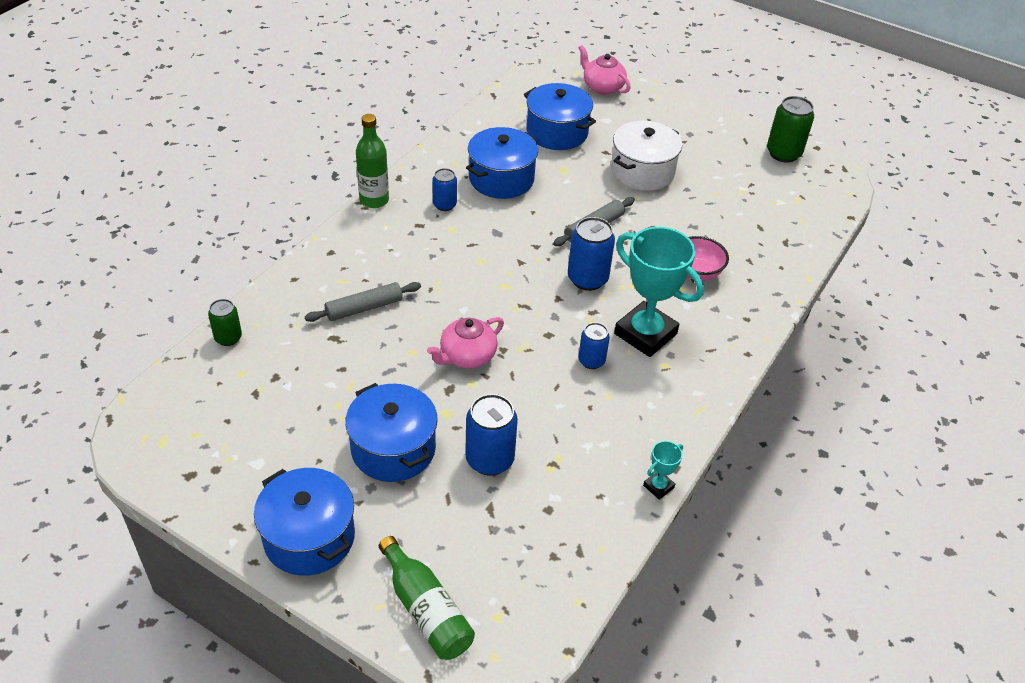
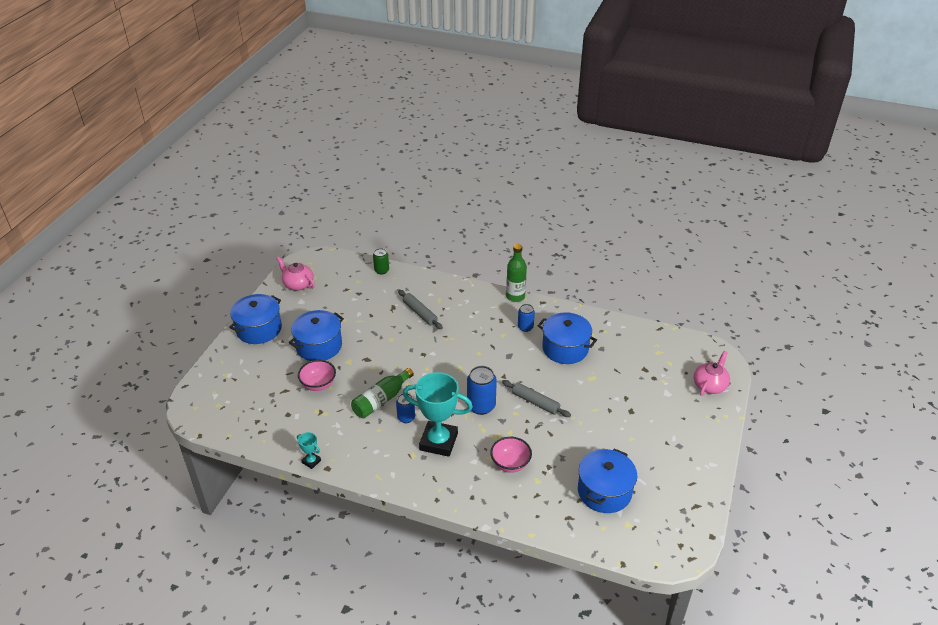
camera: 80 degrees right, 5 degrees down
green bottle [379,536,475,660] -> green bottle moved to [351,368,414,418]
pink teapot [427,317,504,369] -> pink teapot moved to [277,257,315,290]
blue can [465,394,518,476] -> pink bowl [298,360,336,391]
blue pot [524,83,596,150] -> blue pot moved to [578,448,637,513]
white pot [611,121,682,191] -> none
turquoise trophy [614,227,704,357] -> turquoise trophy turned 75 degrees clockwise [403,372,473,457]
green can [767,96,814,163] -> none

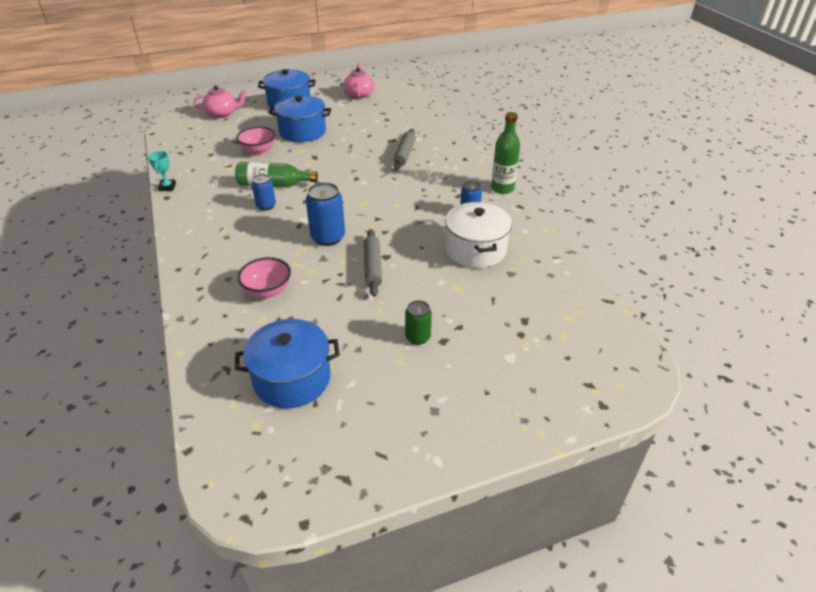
camera: 50 degrees right, 0 degrees up
green can [373,248,389,275] -> green can moved to [405,300,432,345]
turquoise trophy [403,372,473,457] -> none
blue pot [538,312,597,364] -> white pot [445,202,512,268]
pink teapot [694,351,730,396] -> pink teapot moved to [193,85,247,118]

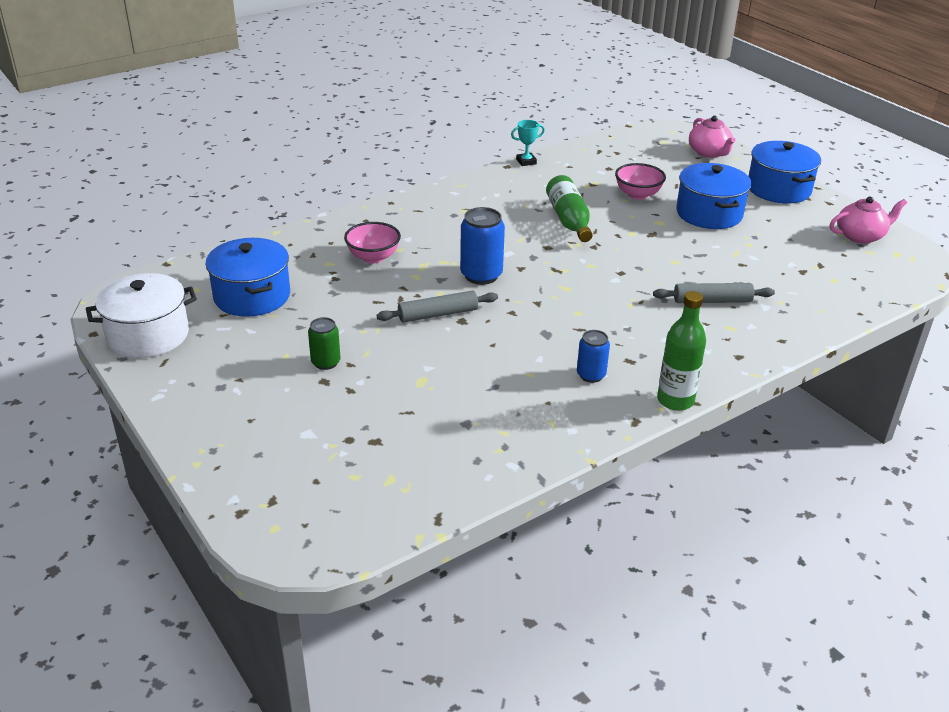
camera: 75 degrees right, 5 degrees down
blue can [252,174,276,211] -> none
white pot [445,202,512,268] -> white pot moved to [86,273,197,358]

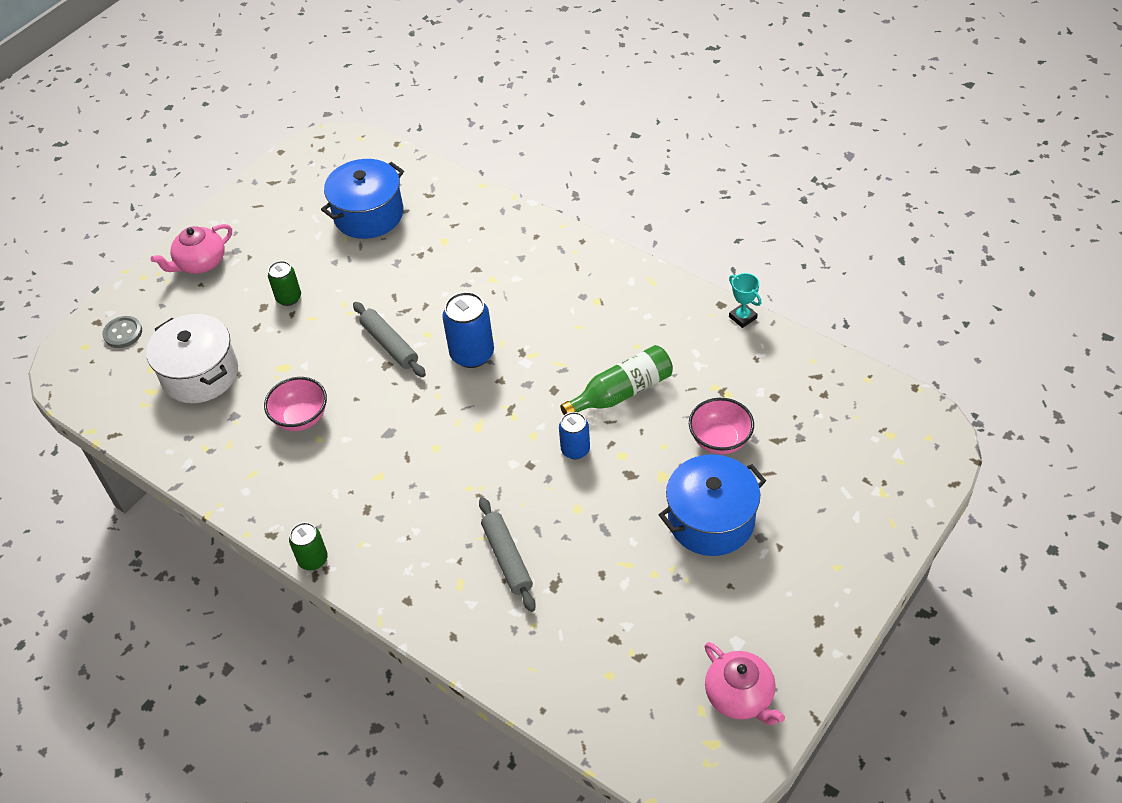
camera: 75 degrees right, 15 degrees up
white pot [86,273,197,358] -> white pot moved to [146,314,238,403]
pink bowl [344,222,401,263] -> pink bowl moved to [264,377,327,431]
blue can [577,330,610,383] -> blue can moved to [559,412,590,459]
green bottle [657,291,706,411] -> green can [289,522,328,570]
pink teapot [689,116,736,158] -> pink teapot moved to [151,224,232,274]
blue pot [749,141,821,203] -> none
none -> grey button [102,316,142,348]

